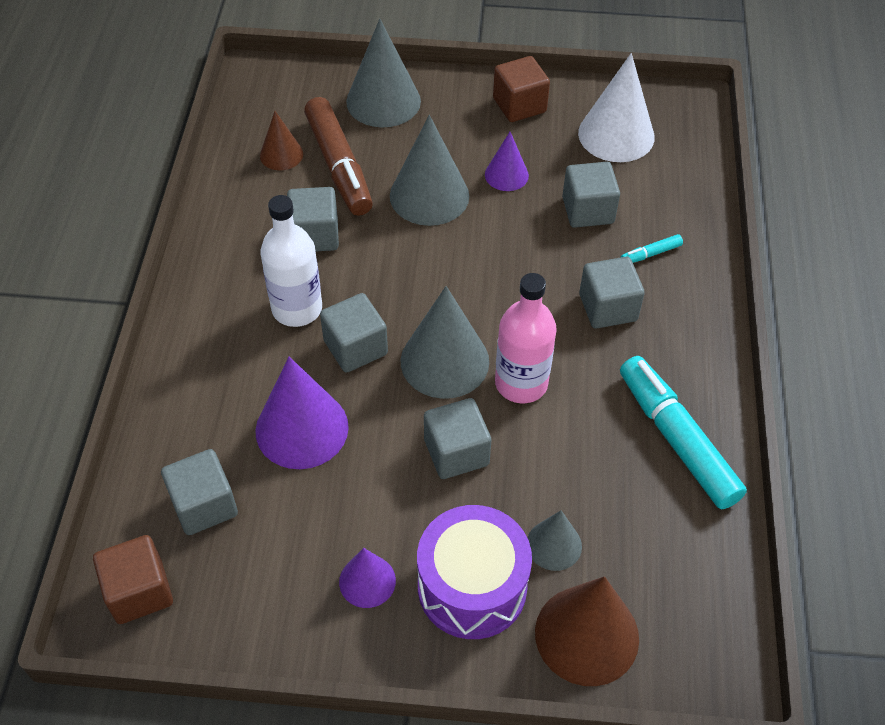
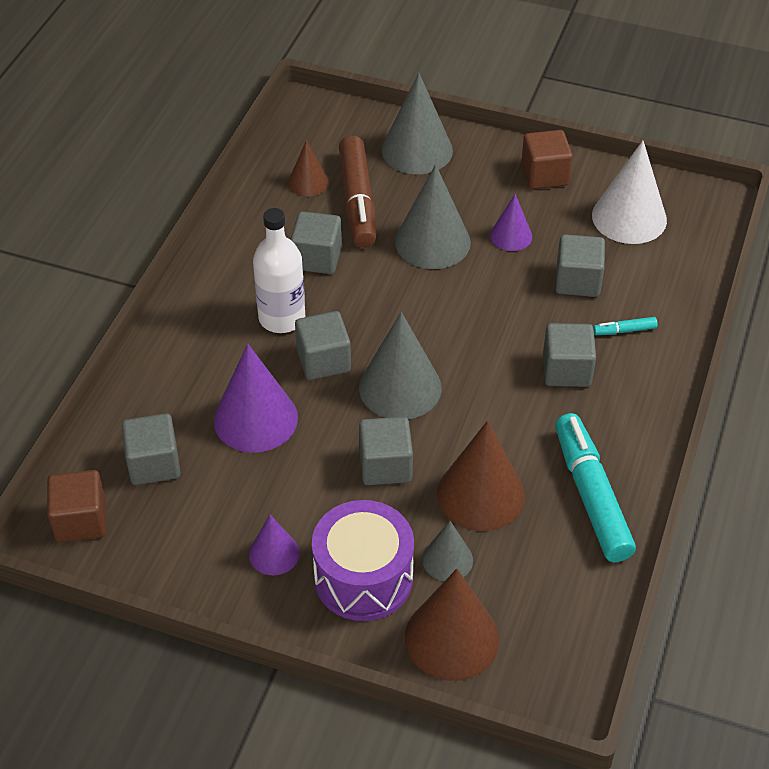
camera: 15 degrees right, 5 degrees down
pink bottle [495,273,557,403] -> none
none -> brown cone [437,421,525,531]

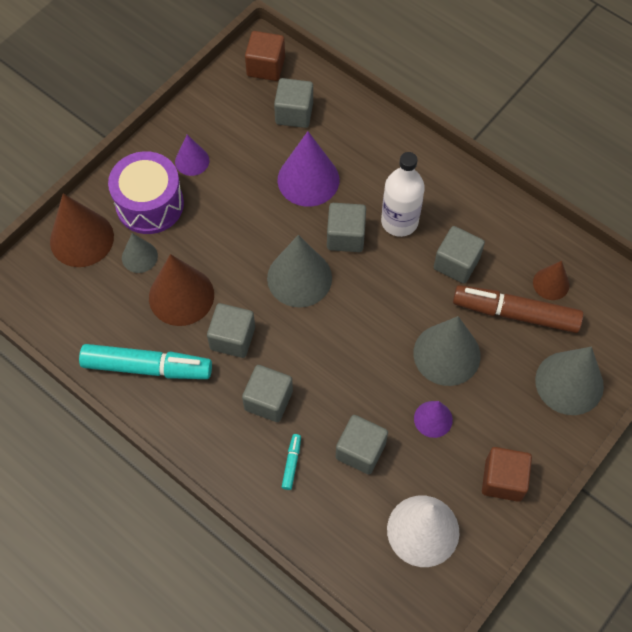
camera: 110 degrees right, 15 degrees up
grey cube [359,417,413,485] -> grey cube moved to [207,303,255,358]

